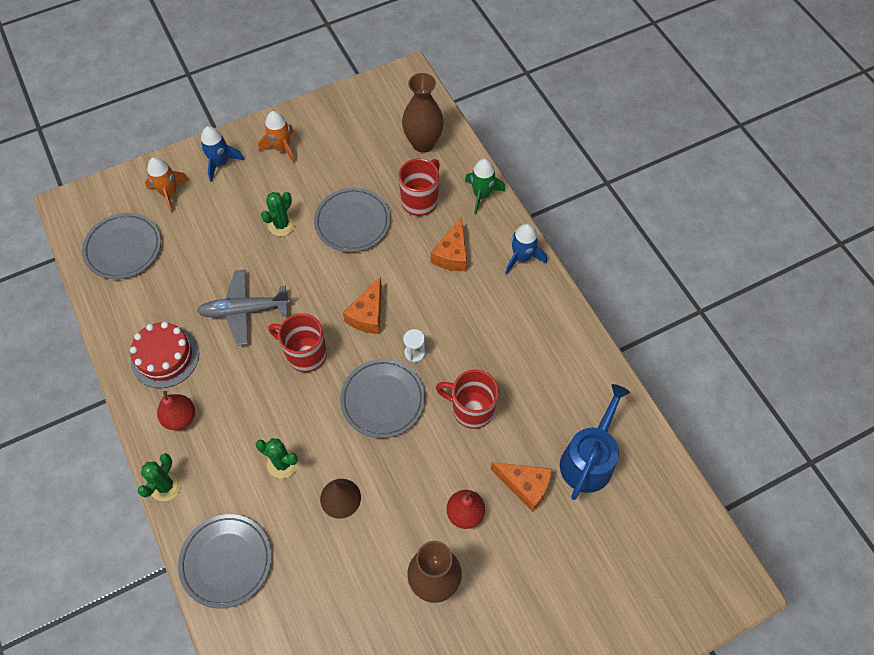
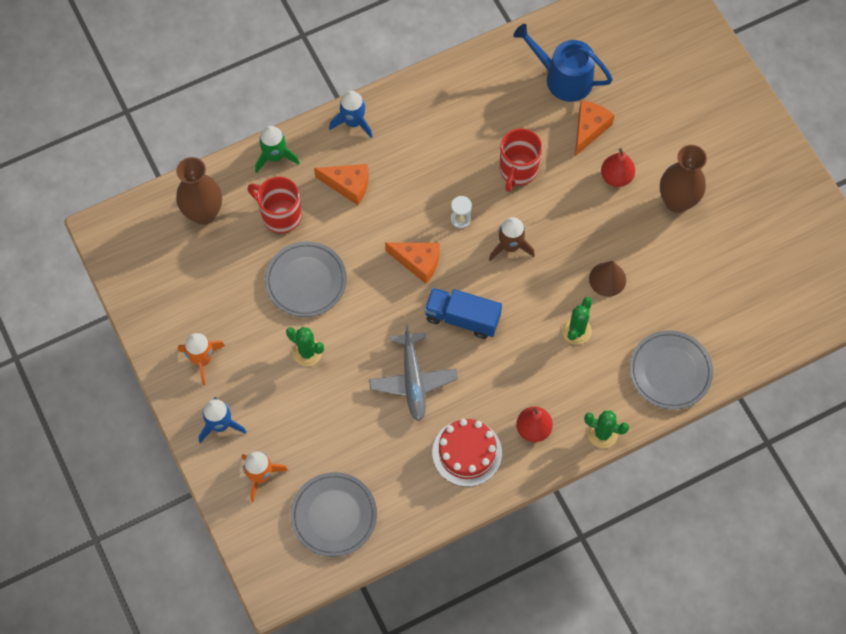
camera: 90 degrees left, 5 degrees up
red mug [268,313,327,372] -> blue truck [424,288,502,339]
grey plate [340,359,425,438] -> brown rocket [489,217,535,261]

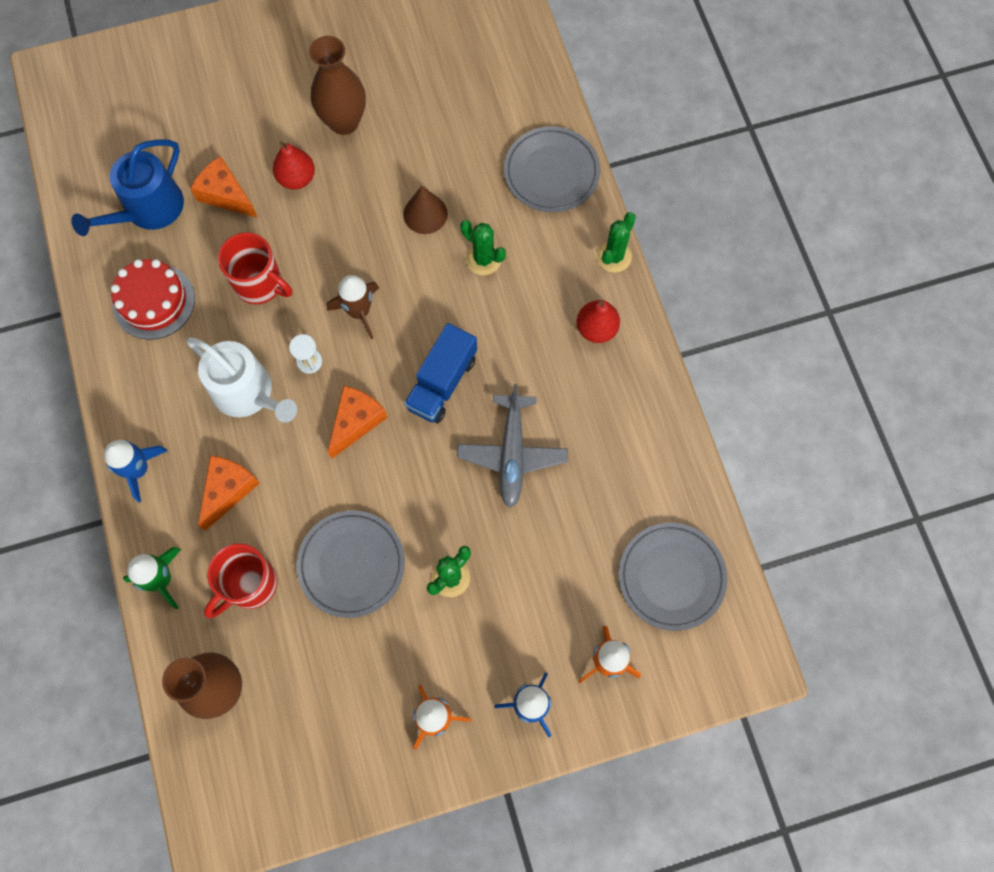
camera: 80 degrees left, 5 degrees up
grey plane [369,324,458,421] -> grey plane turned 90 degrees clockwise [457,384,568,508]
red cake [432,419,502,487] -> red cake moved to [111,259,195,340]
none -> white watering can [186,337,297,423]

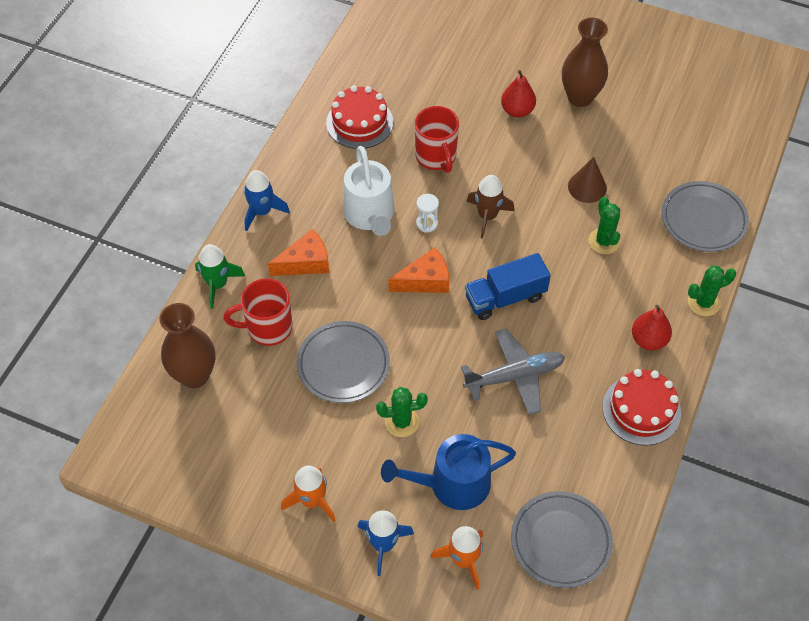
camera: 40 degrees right, 15 degrees down
blue watering can [71,139,184,236] -> blue watering can moved to [381,434,516,510]
orange cheese [190,156,258,218] -> none
grey plane [457,384,568,508] -> grey plane turned 150 degrees counterclockwise [461,329,565,415]
none -> red cake [603,369,681,446]

